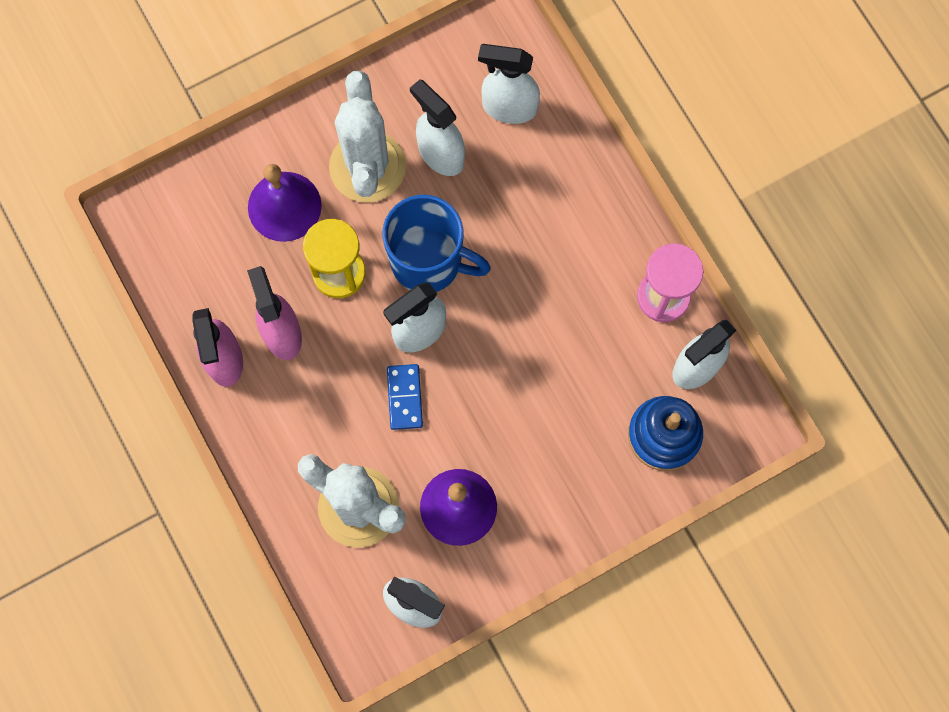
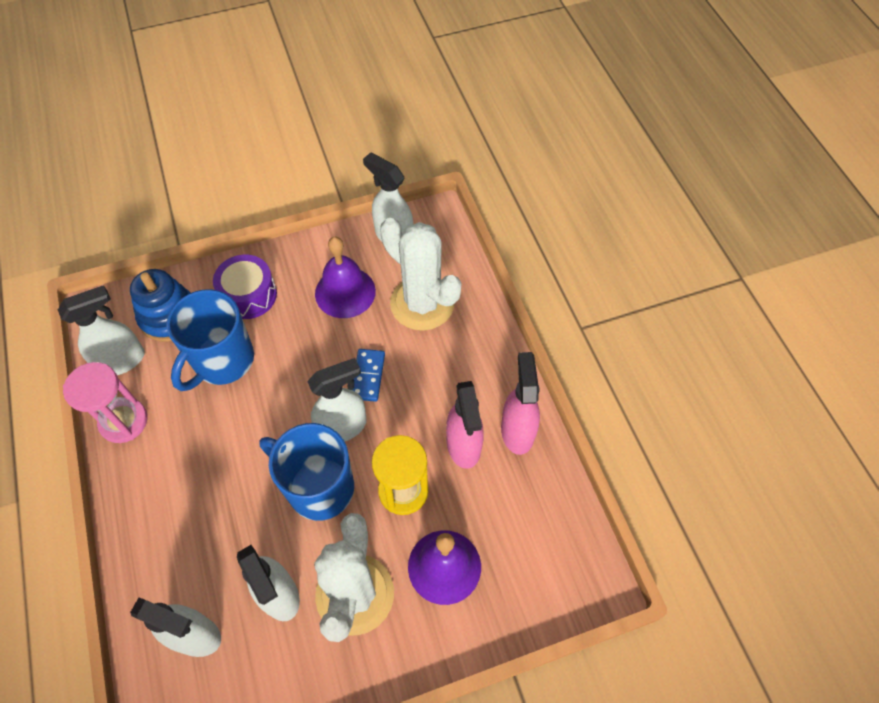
camera: 170 degrees left, 15 degrees down
none -> blue mug [166,289,254,391]
none -> purple drum [213,255,277,319]

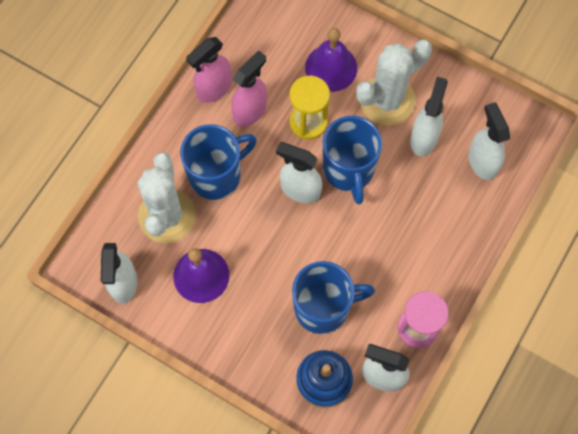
camera: 130 degrees left, 10 degrees up
purple drum [213,255,277,319] -> none
blue domino [353,349,385,402] -> none
none -> blue mug [180,124,257,200]

